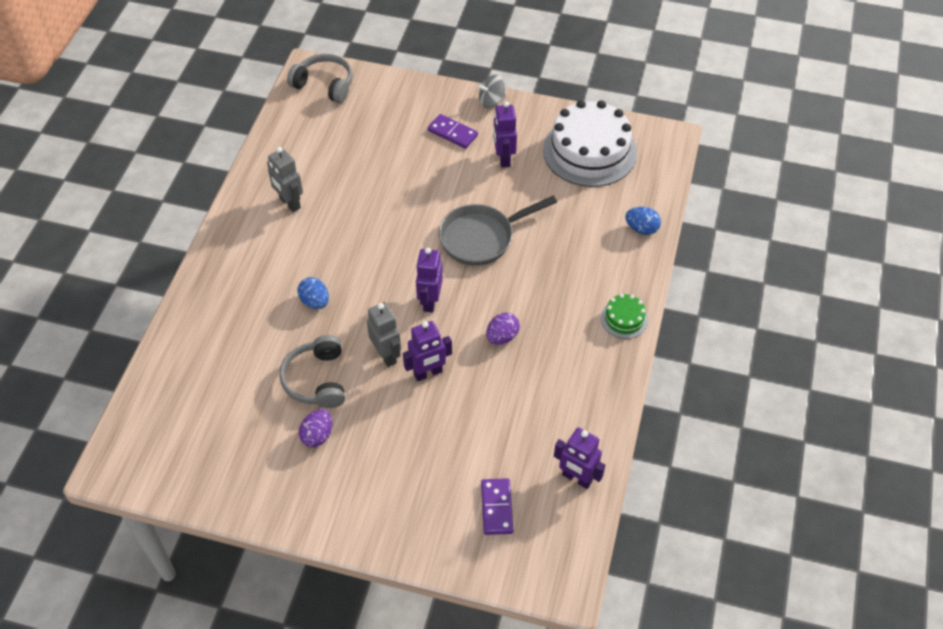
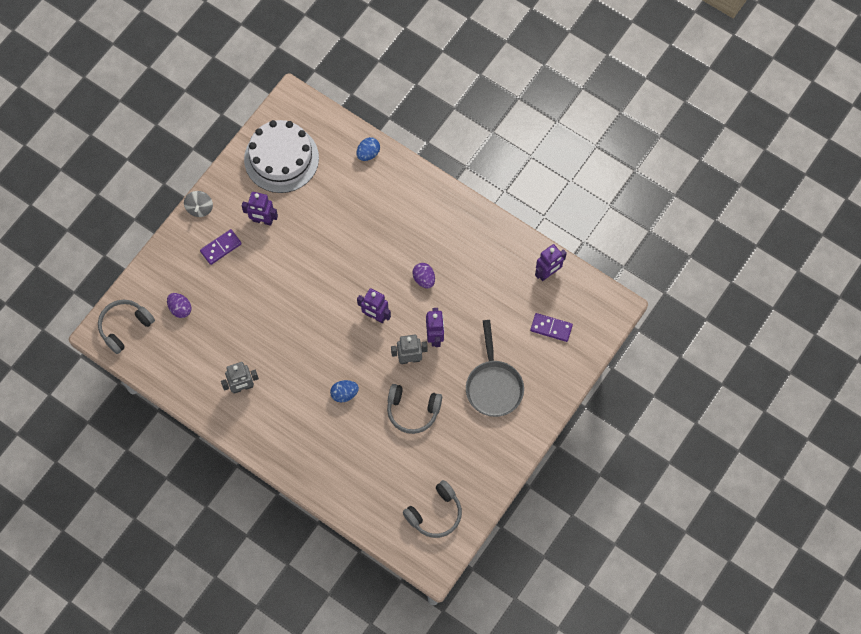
camera: 70 degrees left, 15 degrees up
purple egg [299,409,332,447] -> purple egg moved to [167,293,192,318]
grey pan [439,196,557,266] -> grey pan moved to [466,320,524,417]
green cake [601,294,648,339] -> none
none -> grey headphones [403,480,462,538]

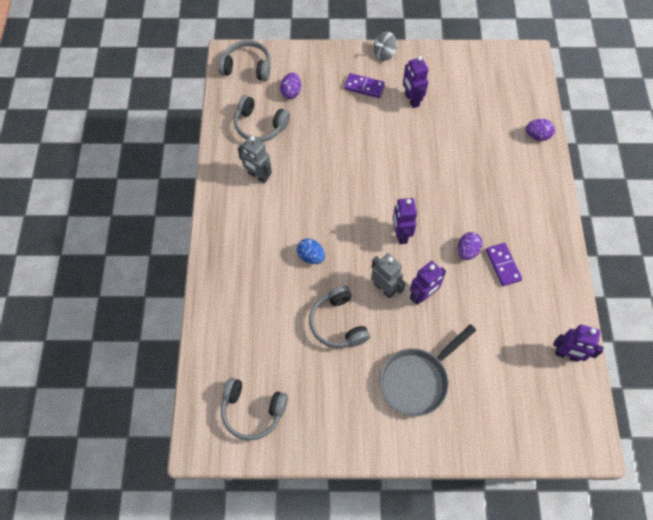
camera: 55 degrees right, 5 degrees down
white cake [244,120,319,193] -> none
blue egg [357,137,380,161] -> purple egg [526,119,555,141]
purple domino [530,313,573,342] -> purple domino moved to [486,243,522,286]
none -> grey headphones [234,95,290,142]

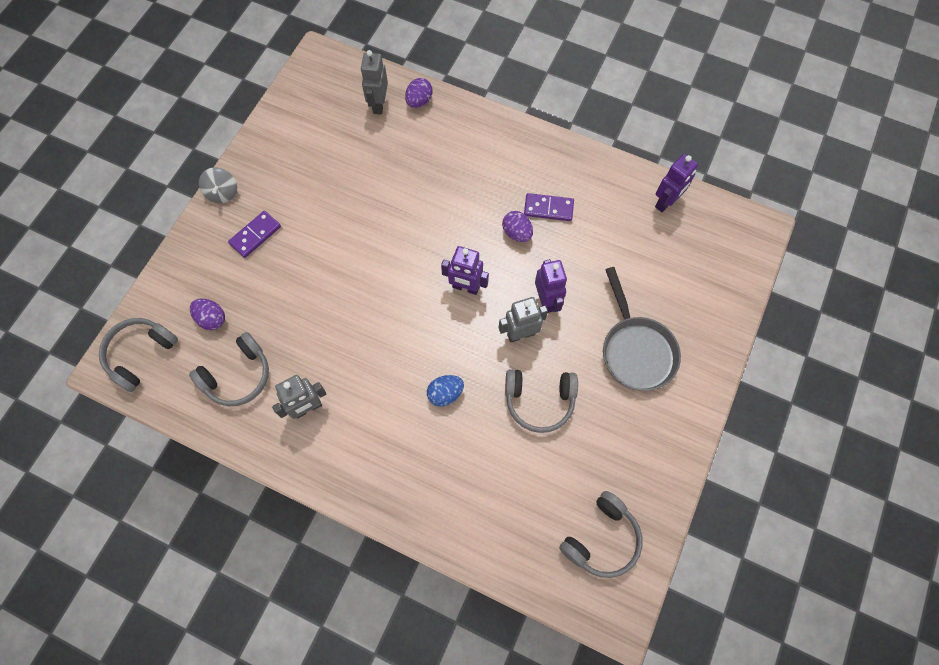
camera: 65 degrees left, 5 degrees up
purple robot [403,56,429,108] -> none
none -> grey robot [361,50,388,114]

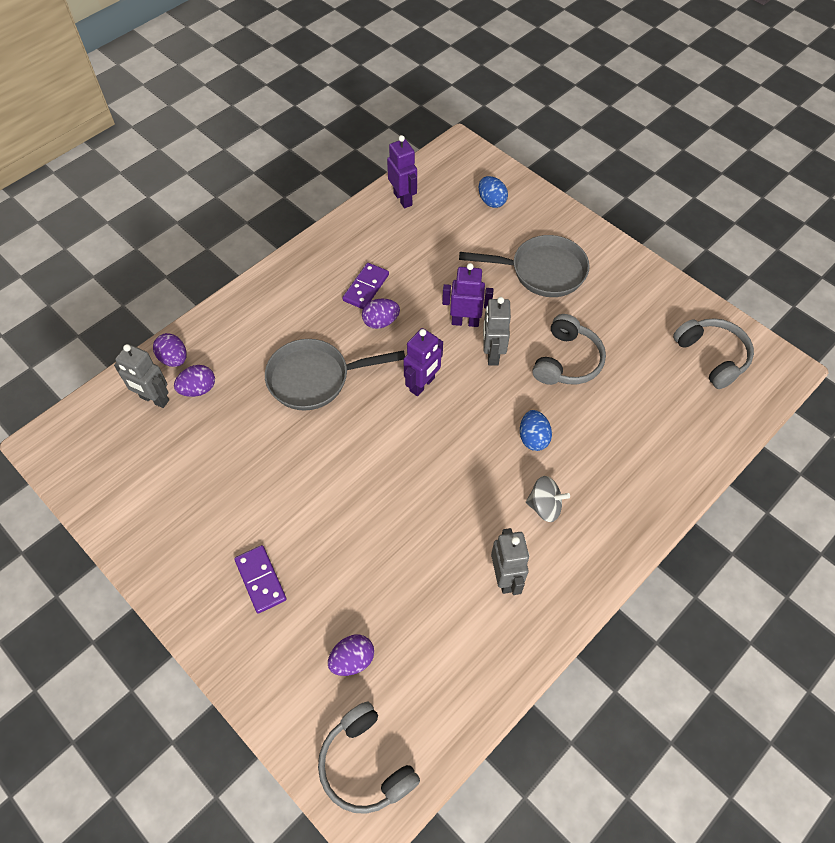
camera: 70 degrees left, 10 degrees down
grey headphones [189,332,269,406] -> none
grey spinning top [199,167,237,203] -> grey spinning top moved to [526,476,570,522]
none -> purple egg [174,365,215,397]
none -> grey pan [265,339,405,411]
none -> blue egg [479,176,508,208]

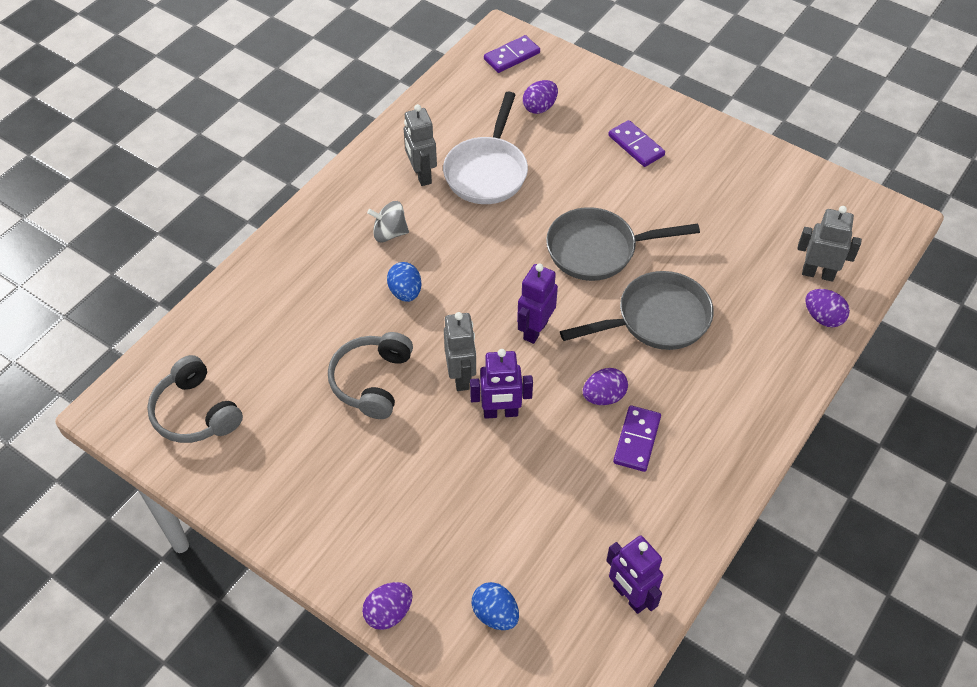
camera: 170 degrees right, 5 degrees down
purple egg [174,365,215,397] -> purple egg moved to [362,582,413,630]
grey headphones [318,702,420,814] -> purple domino [484,35,540,73]
grey pan [459,235,590,297] -> grey pan moved to [546,207,700,281]
none -> white pan [443,91,528,204]

